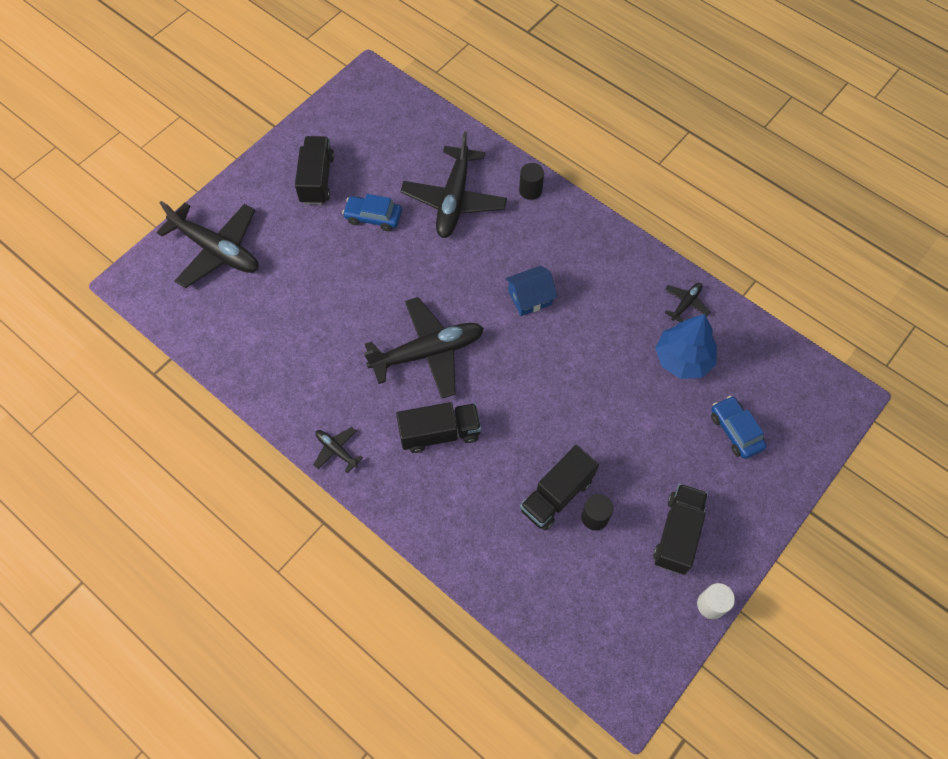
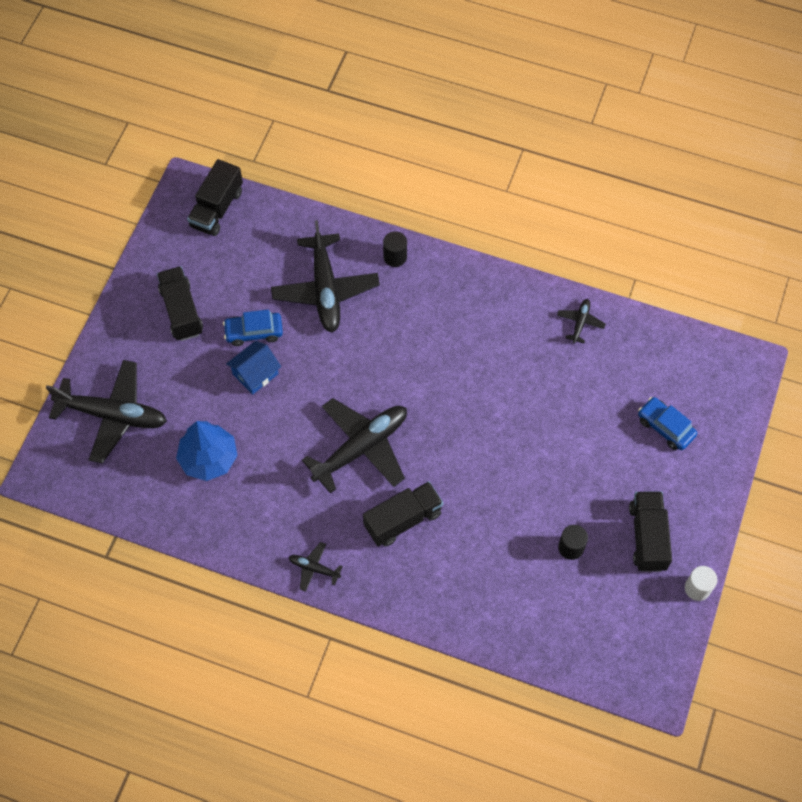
camera: 20 degrees left, 0 degrees up
blue house [505,266,557,316] -> blue house moved to [226,341,281,395]
black truck [520,445,599,531] -> black truck moved to [187,159,243,236]
blue tree [655,314,717,379] -> blue tree moved to [176,421,238,481]

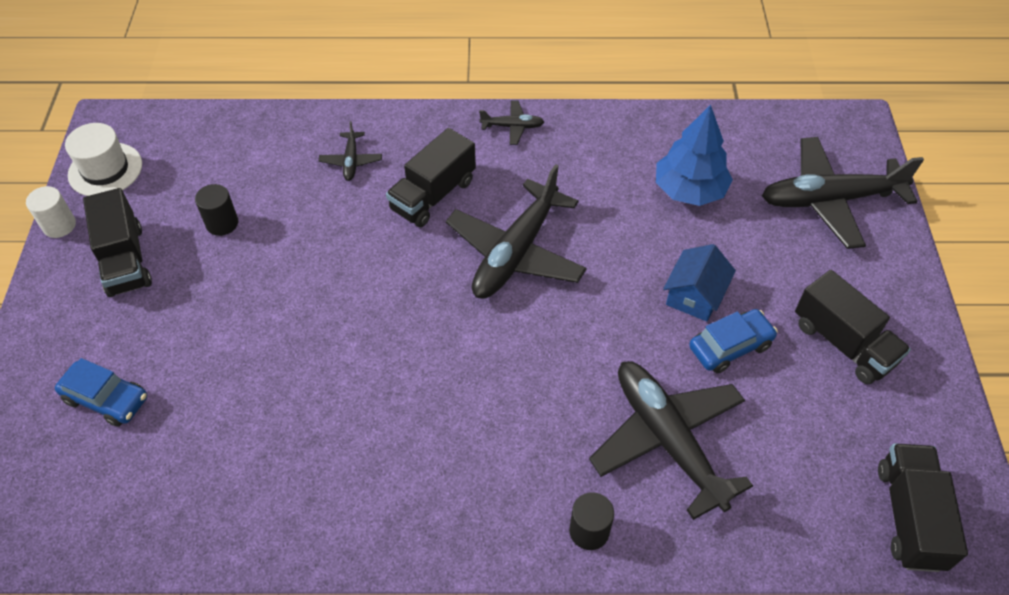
camera: 160 degrees right, 10 degrees down
black plane [557,299,606,344] -> black plane moved to [319,121,382,181]
none -> white hat [65,123,142,196]

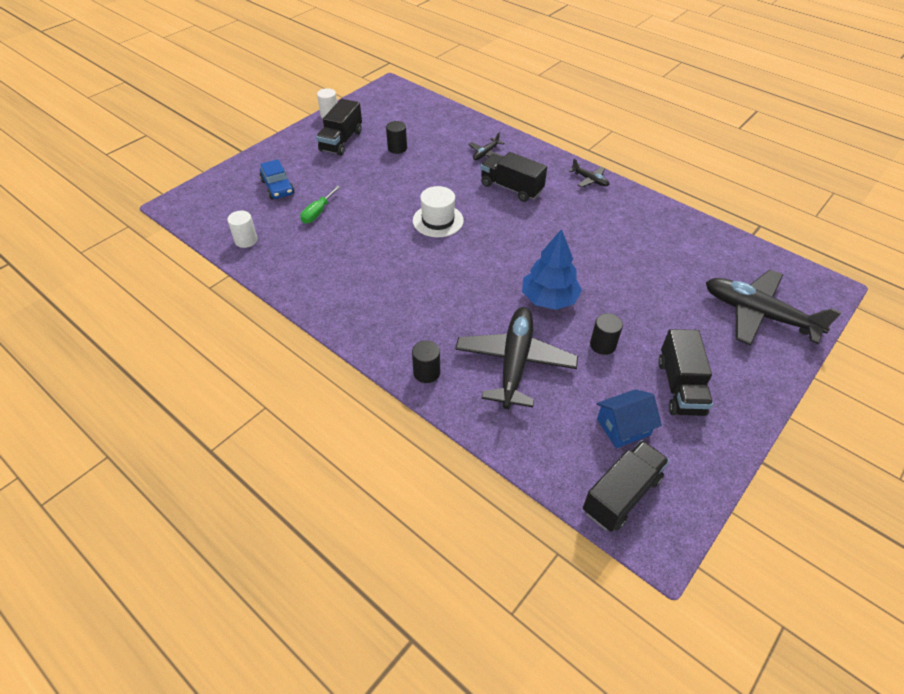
camera: 40 degrees right, 5 degrees down
white hat [65,123,142,196] -> white hat moved to [413,186,464,237]
black truck [386,128,476,227] -> black truck turned 45 degrees clockwise [480,152,547,202]
black plane [446,164,587,299] -> none
blue tree [656,105,733,206] -> blue tree moved to [522,229,582,310]
blue house [663,244,736,322] -> blue house moved to [596,389,662,448]
blue car [689,309,778,373] -> black cylinder [590,313,623,355]
none -> white cylinder [227,211,258,248]
none -> green screwdriver [300,186,340,223]

